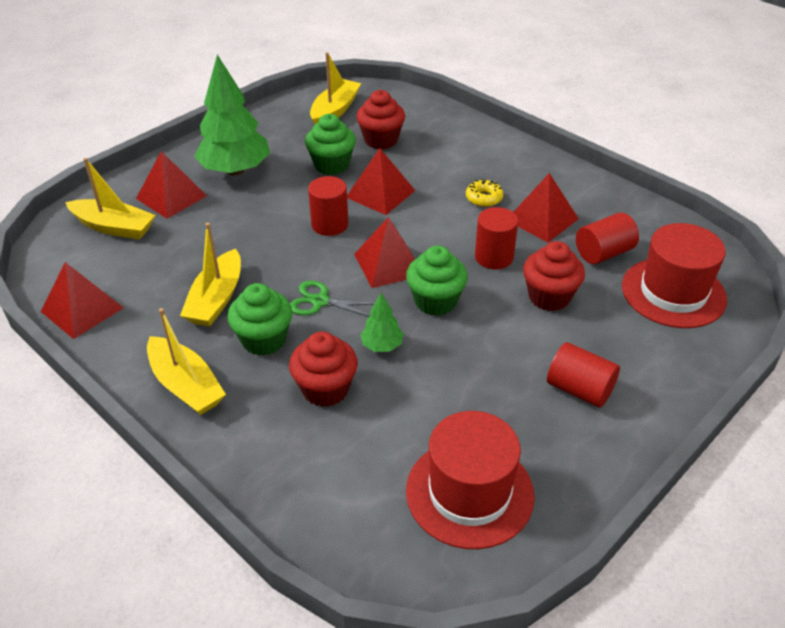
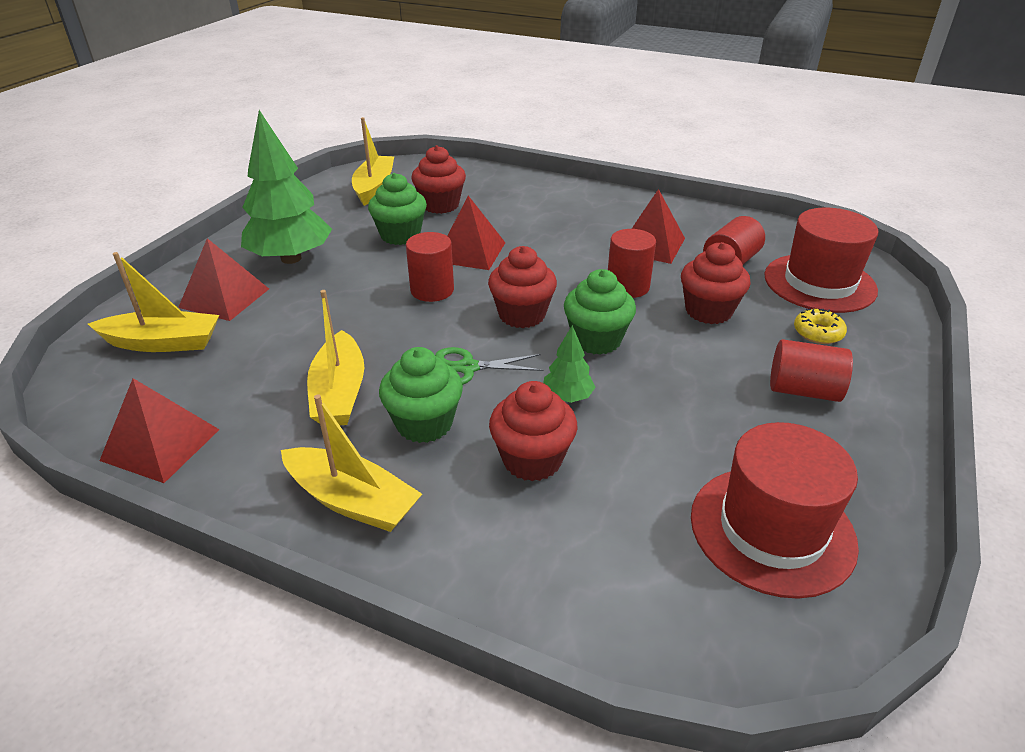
camera: 20 degrees left, 5 degrees down
red pyramid [354,217,415,288] -> red cupcake [488,246,557,328]
yellow donut [466,179,503,207] -> yellow donut moved to [794,309,847,344]

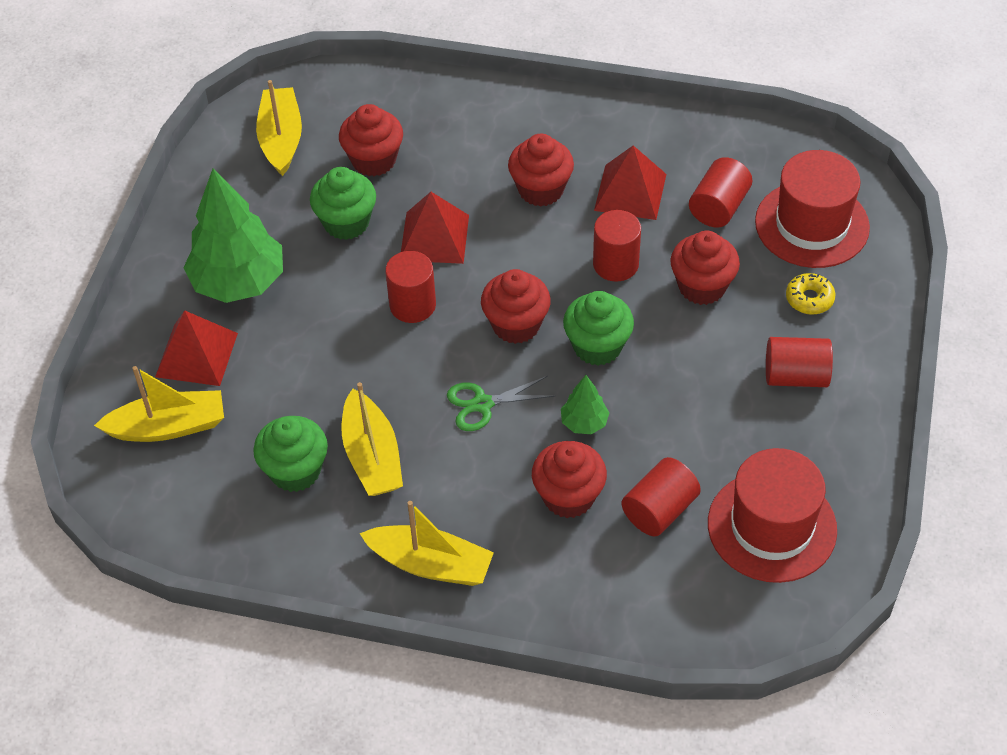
camera: 10 degrees left, 15 degrees up
red pyramid [99,378,220,483] -> none
green cupcake [379,347,463,443] -> green cupcake moved to [253,416,328,492]
none -> red cupcake [508,134,574,207]
none -> red cylinder [622,457,701,536]

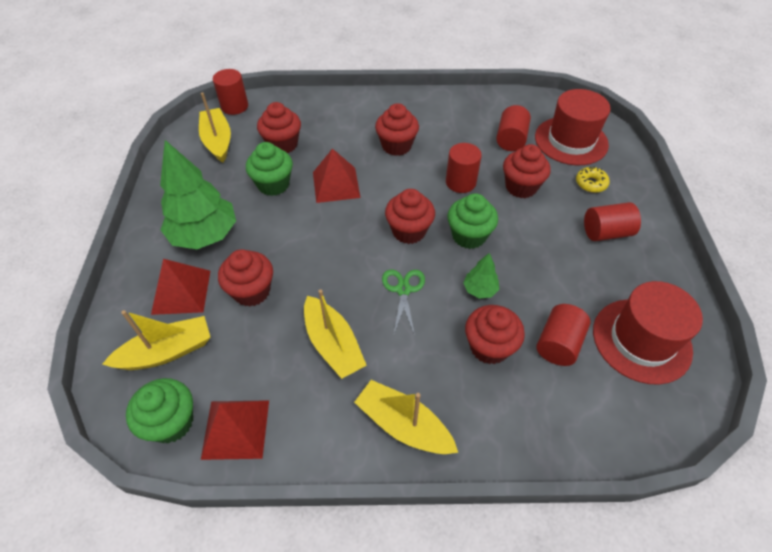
camera: 15 degrees left, 0 degrees up
green cupcake [253,416,328,492] -> green cupcake moved to [126,378,193,443]
yellow boat [360,501,494,586] -> yellow boat turned 150 degrees counterclockwise [354,380,458,454]
red cylinder [385,251,436,323] -> red cylinder moved to [213,69,248,115]
green scissors [447,376,555,431] -> green scissors turned 120 degrees clockwise [382,270,425,335]
red pyramid [594,145,666,220] -> red pyramid moved to [201,400,269,460]
none -> red cupcake [218,249,273,307]

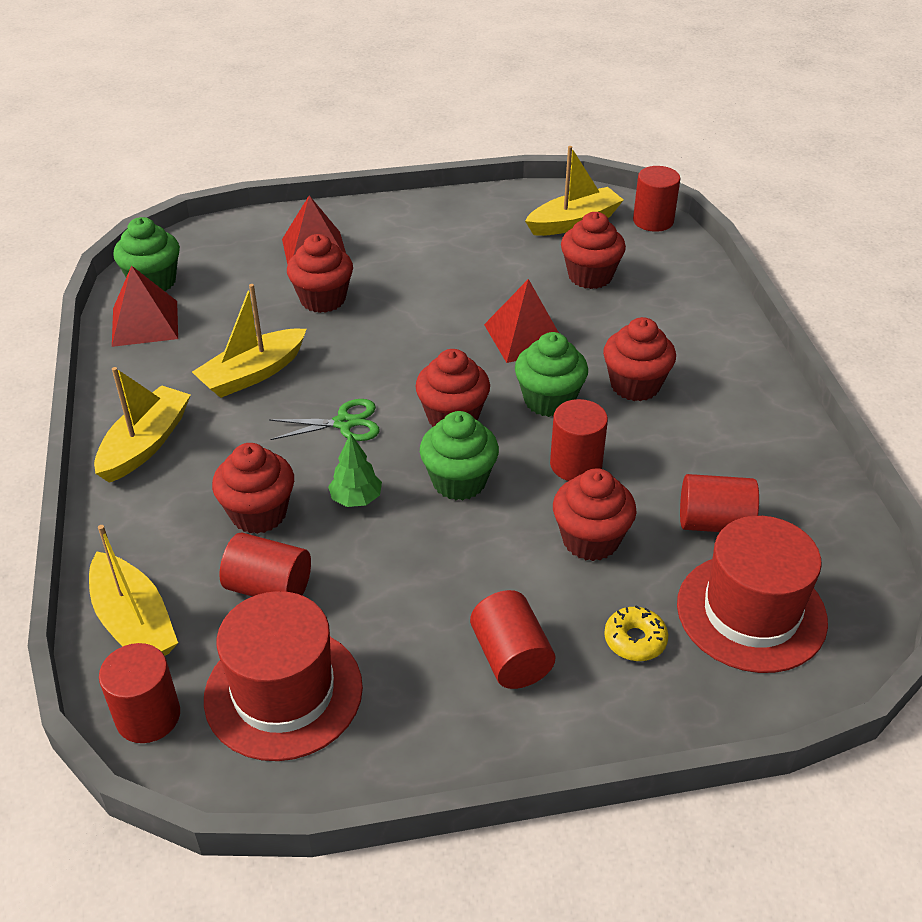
camera: 80 degrees right, 10 degrees down
yellow boat [103,310,211,370] -> yellow boat moved to [89,525,178,656]
green tree [160,140,236,249] -> none
green cupcake [246,142,293,196] -> green cupcake moved to [515,332,588,417]
none -> red cylinder [99,643,180,743]

